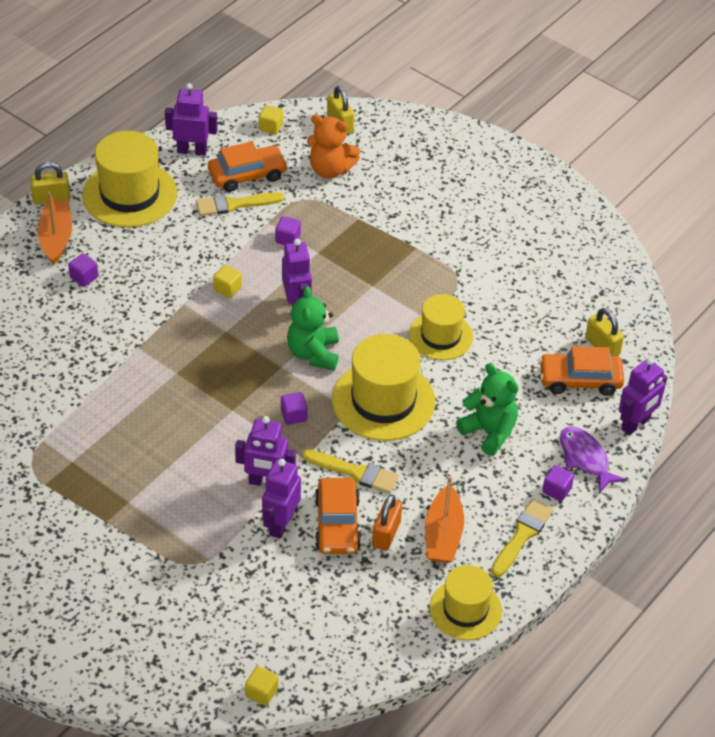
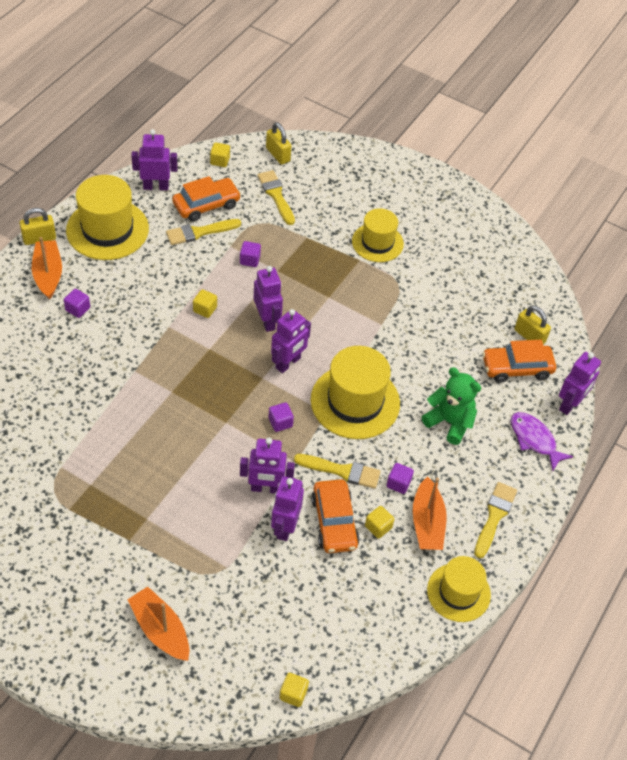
camera: 10 degrees left, 5 degrees up
green teddy bear [287,286,339,370] -> purple robot [271,309,311,373]
orange teddy bear [307,115,360,179] -> yellow brush [257,170,295,225]
orange padlock [372,494,402,551] -> yellow cube [365,506,394,539]
yellow hat [409,294,473,360] -> yellow hat moved to [352,208,404,262]
purple cube [542,465,574,501] -> purple cube moved to [387,463,414,494]
none -> orange boat [127,586,189,661]

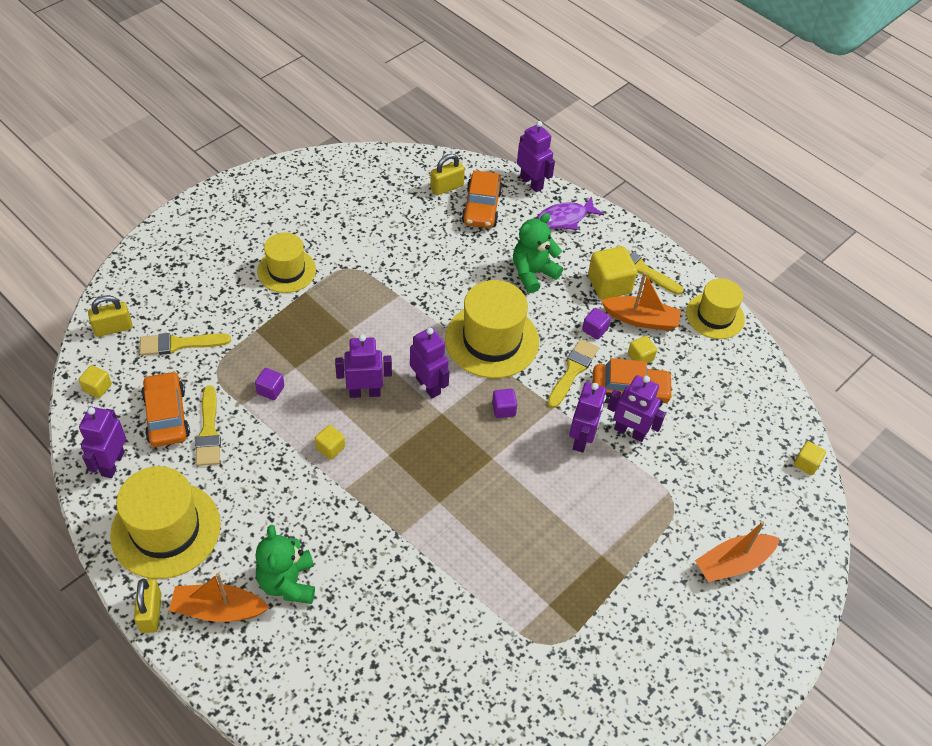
camera: 75 degrees left, 0 degrees up
purple cube [64,289,90,318] -> green teddy bear [255,525,315,604]
none -> yellow cube [588,246,637,300]

